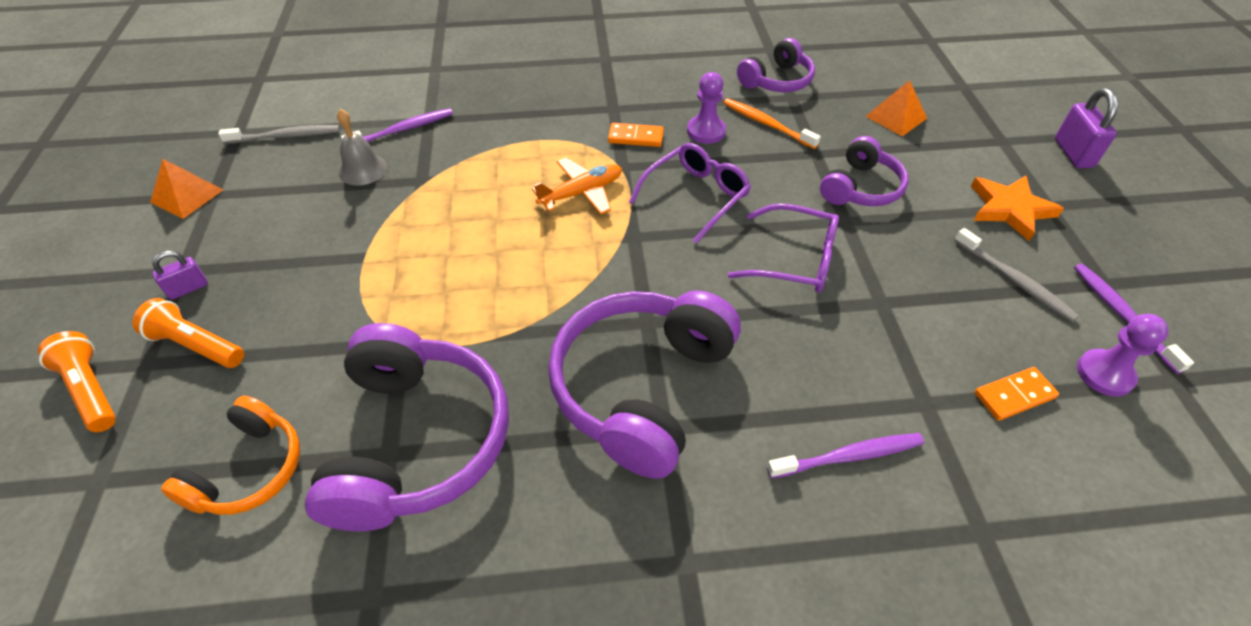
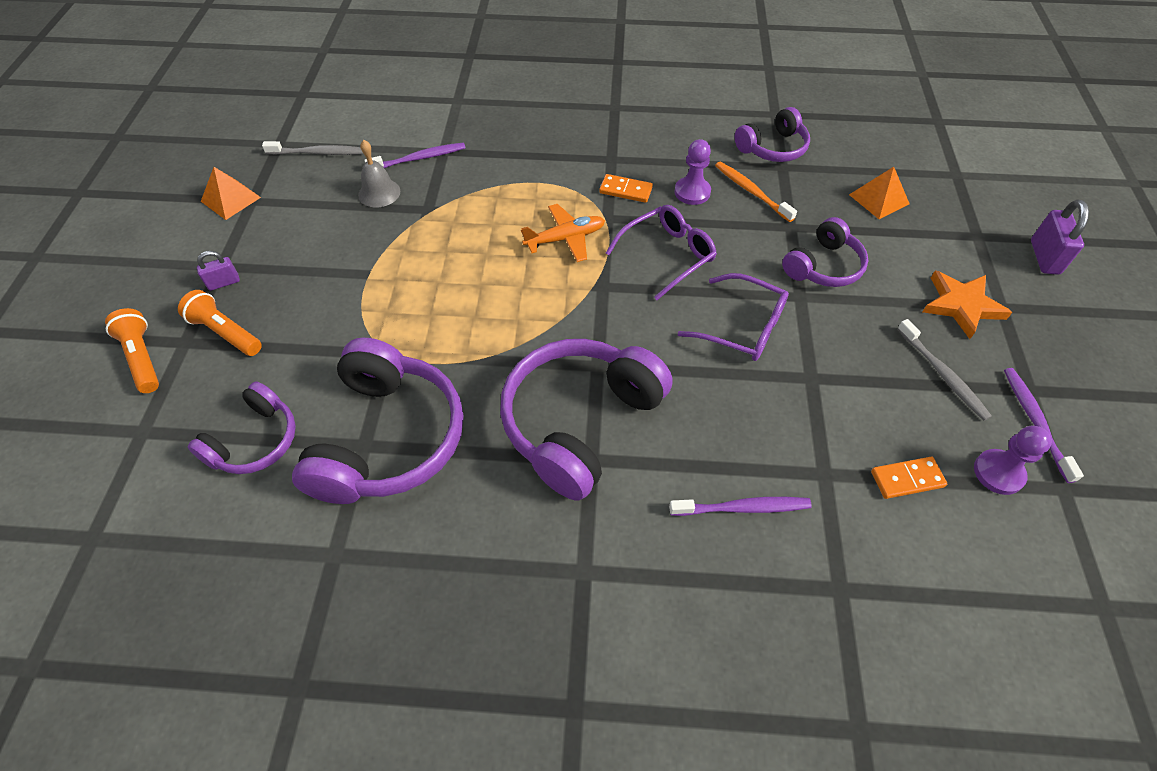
camera: 10 degrees right, 5 degrees up
orange headphones [161,396,300,515] -> purple headphones [188,381,296,474]

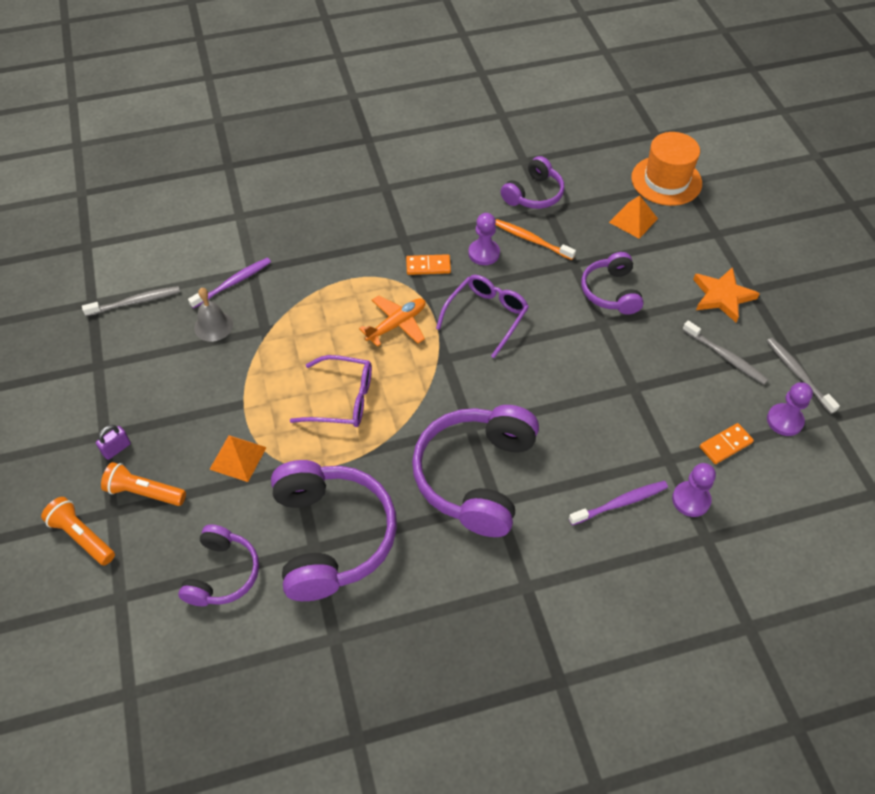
camera: 20 degrees left, 0 degrees up
orange pyramid [201,167,261,220] -> orange pyramid moved to [209,435,267,482]
purple glasses [678,273,789,361] -> purple glasses moved to [290,355,372,427]
purple headphones [782,217,868,287] -> purple headphones turned 150 degrees clockwise [581,252,644,315]
purple toothbrush [1004,368,1084,483] -> grey toothbrush [767,338,840,414]
purple padlock [1031,199,1089,275] -> none
none -> orange hat [631,132,702,206]
none -> purple pawn [672,463,716,517]

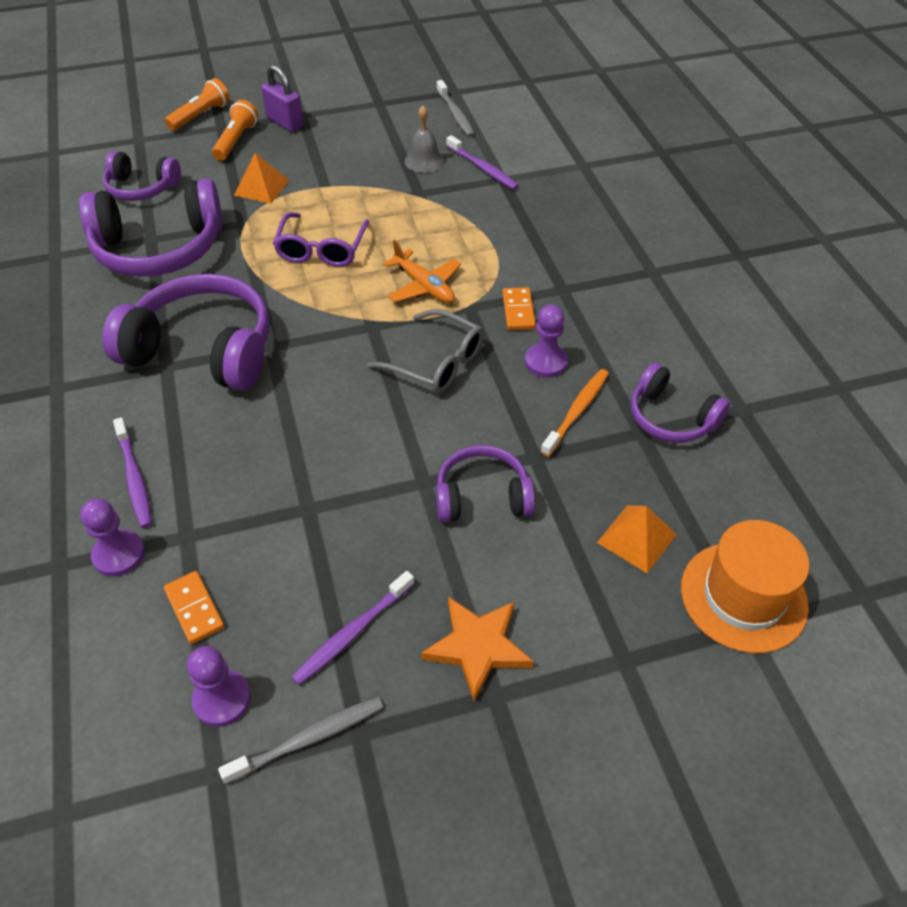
camera: 90 degrees right, 5 degrees down
purple padlock [96,425,131,460] -> purple padlock [261,65,303,132], size x1.63
purple glasses [436,275,529,358] -> grey glasses [367,309,484,393]
grey toothbrush [683,320,769,384] -> purple toothbrush [291,571,414,685]

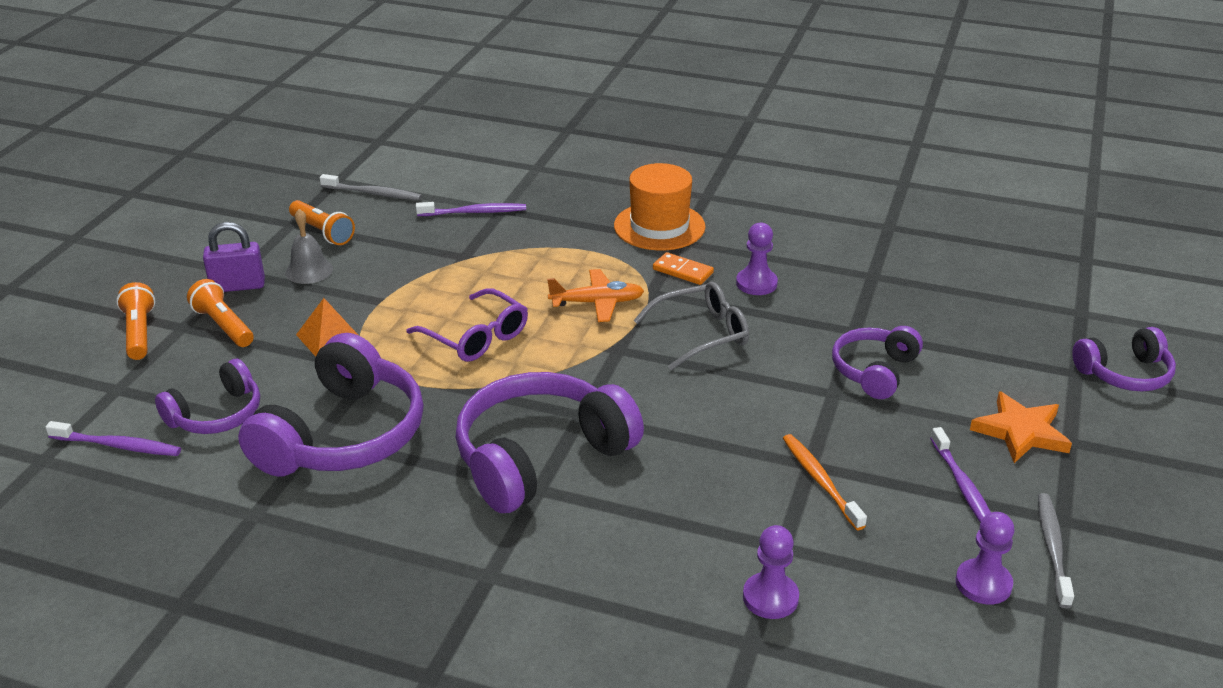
camera: 55 degrees left, 15 degrees down
purple toothbrush [113,417,152,528] -> purple toothbrush moved to [45,421,181,456]
orange domino [164,571,224,644] -> none
grey bell [405,105,445,173] -> grey bell moved to [285,209,333,284]
orange toothbrush [541,369,609,457] -> orange toothbrush moved to [783,434,867,530]
orange pyramid [597,505,677,573] -> none
purple headphones [631,363,730,443] -> purple headphones moved to [1072,327,1176,391]
orange hat [681,520,810,653] -> orange hat moved to [614,163,706,250]
none -> orange flashlight [289,200,355,245]

